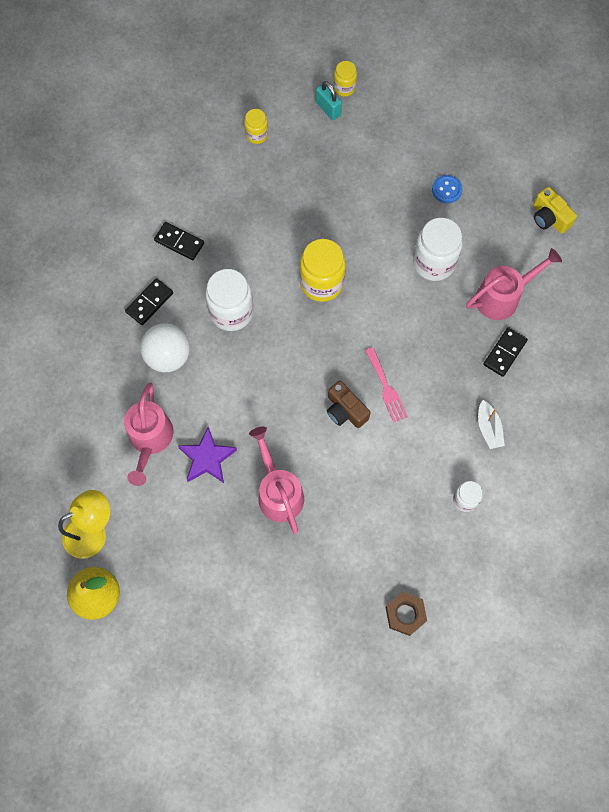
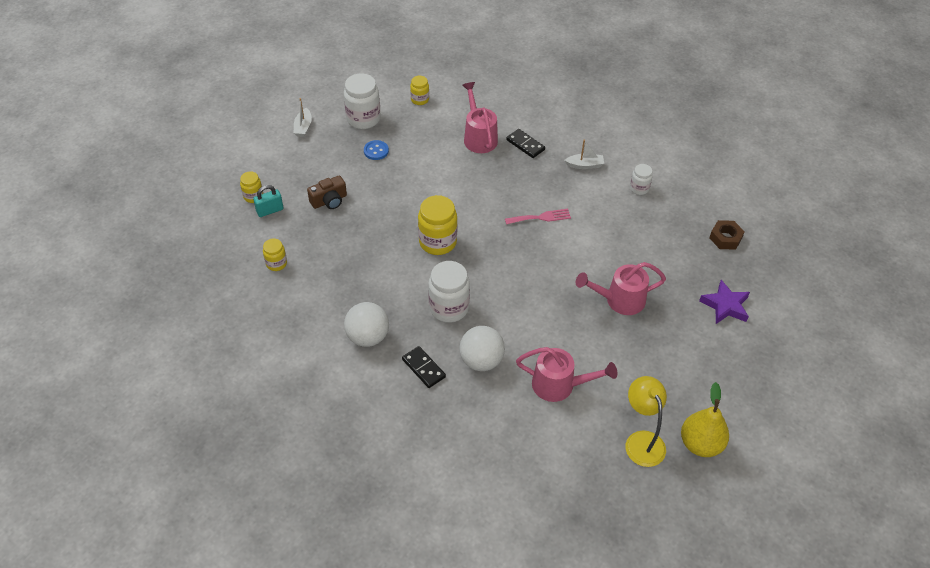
camera: 80 degrees left, 20 degrees down
black domino [154,222,204,260] -> white ball [344,302,389,347]
purple star [178,427,237,483] -> purple star moved to [699,280,750,324]
brown camera [327,381,371,428] -> brown camera moved to [307,176,347,209]
white jar [413,218,463,281] -> white jar moved to [344,73,381,129]
yellow camera [533,187,577,234] -> yellow jar [410,76,429,105]
none -> white boat [294,98,312,137]

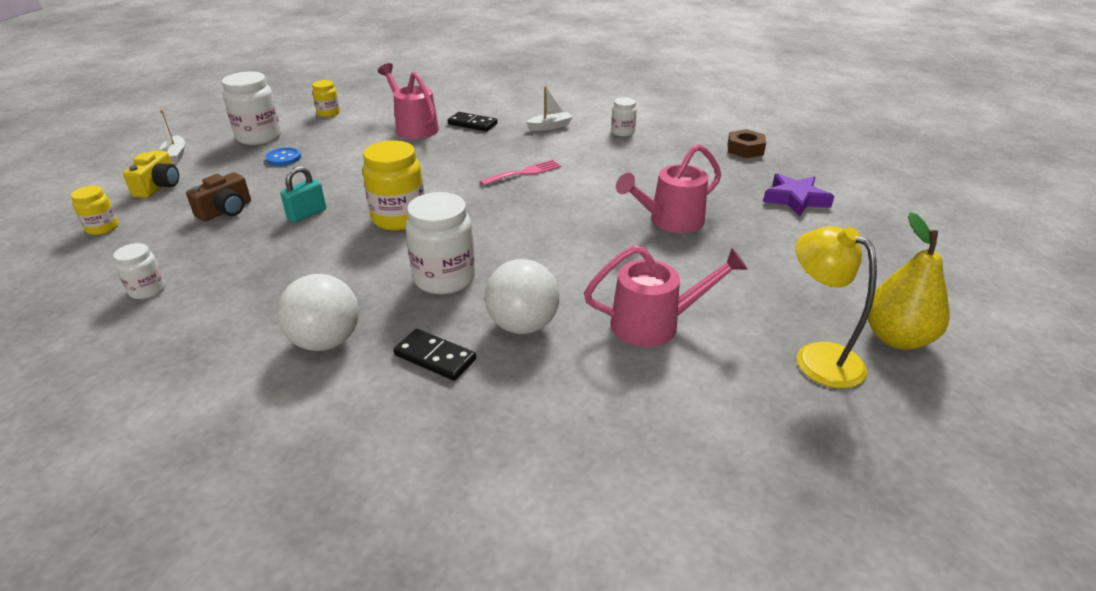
camera: 20 degrees left, 15 degrees down
turquoise padlock [253,185,283,217] -> turquoise padlock moved to [280,166,326,222]
yellow jar [263,239,287,271] -> white jar [113,243,165,299]
none -> yellow camera [123,151,179,198]

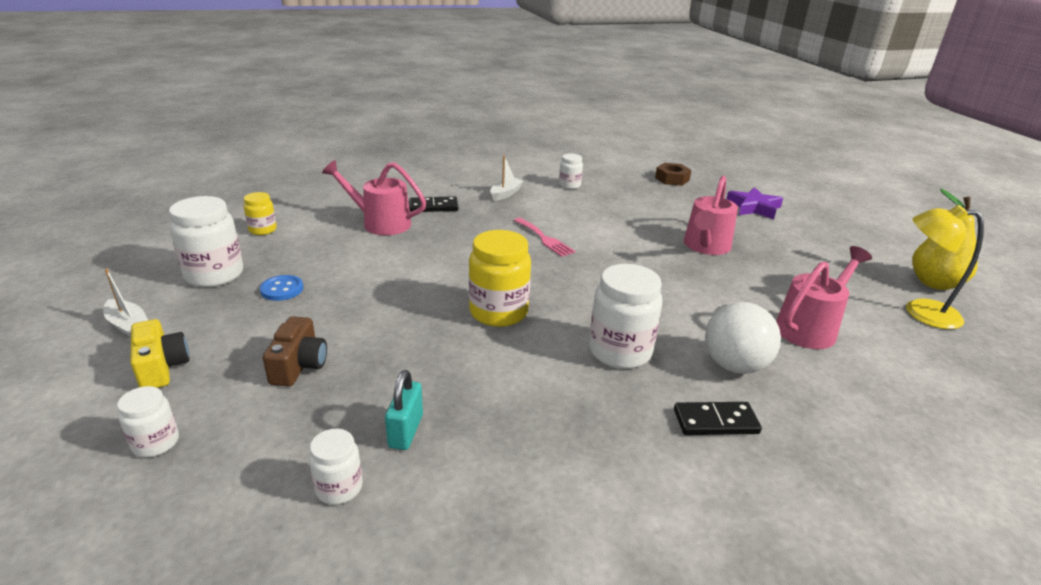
camera: 35 degrees left, 5 degrees down
yellow jar [71,186,119,235] -> white jar [117,386,179,457]
white ball [277,274,359,351] -> none
turquoise padlock [280,166,326,222] -> turquoise padlock moved to [385,370,423,450]
pink fork [480,160,561,186] -> pink fork turned 120 degrees clockwise [514,218,575,257]

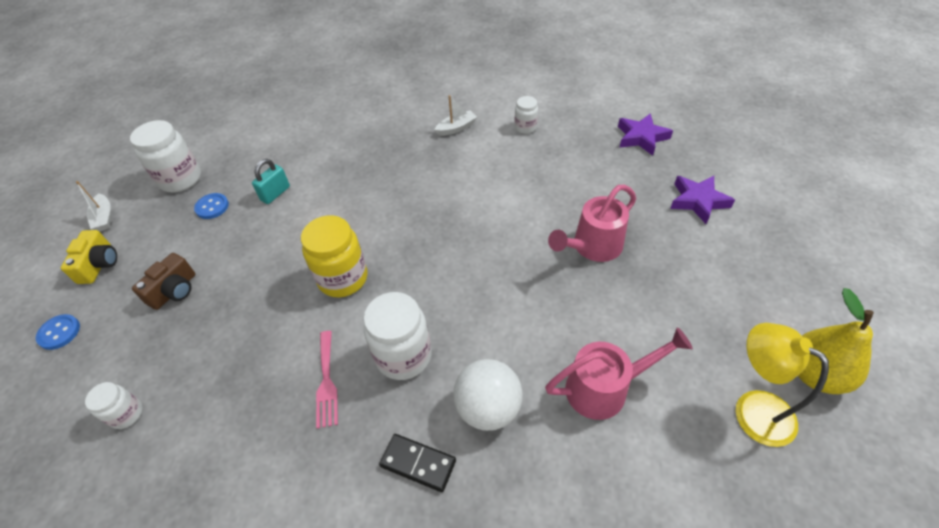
camera: 30 degrees right, 20 degrees up
white jar [117,386,179,457] -> blue button [36,314,80,350]
yellow jar [244,192,277,235] -> none
pink watering can [322,160,426,235] -> none
turquoise padlock [385,370,423,450] -> turquoise padlock moved to [252,159,290,204]
black domino [409,196,458,212] -> none
pink fork [514,218,575,257] -> pink fork moved to [316,331,338,429]
brown nut [655,163,691,186] -> purple star [618,113,673,156]

